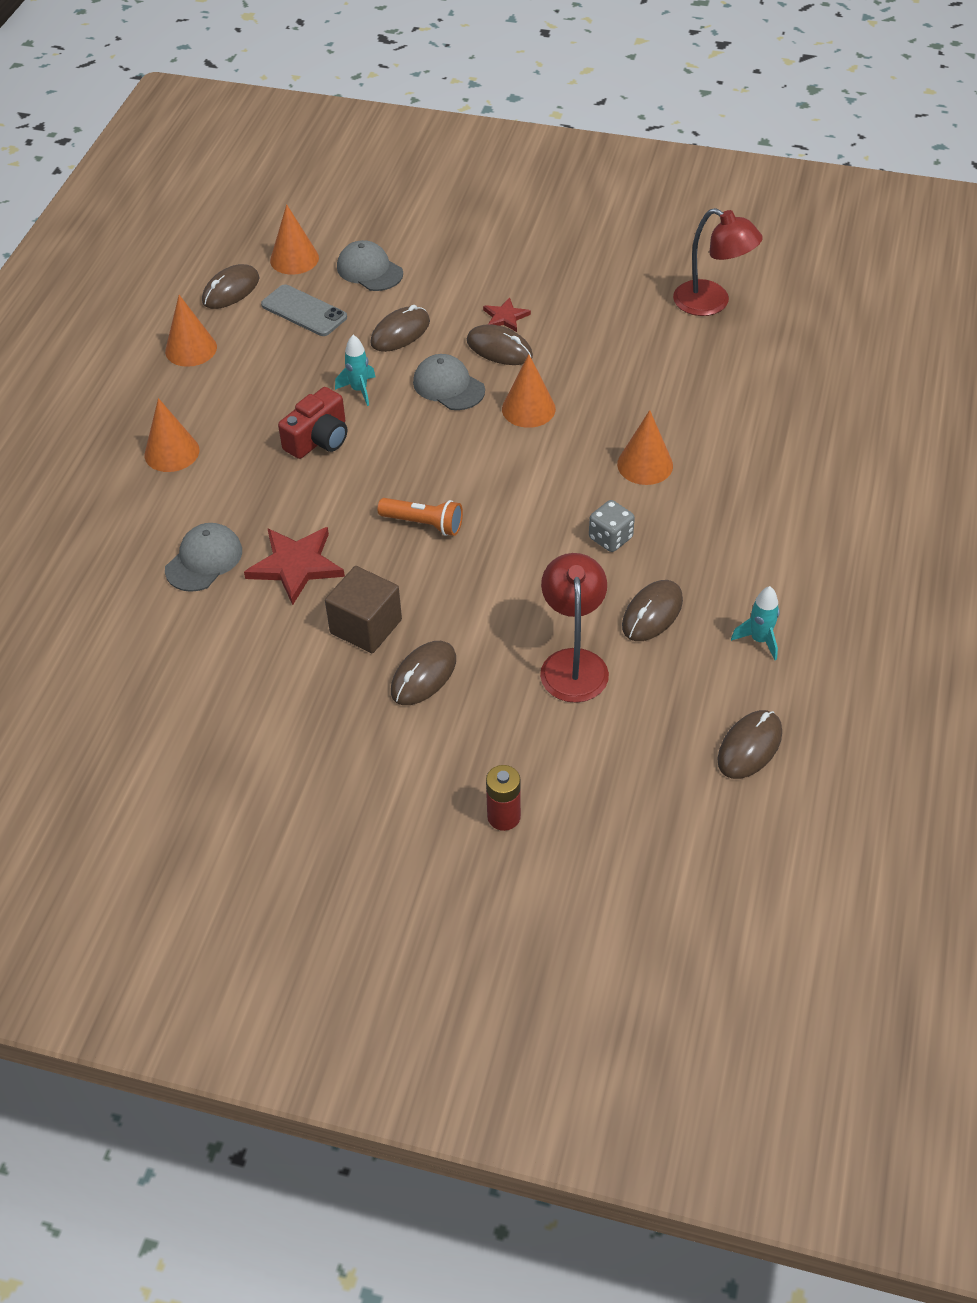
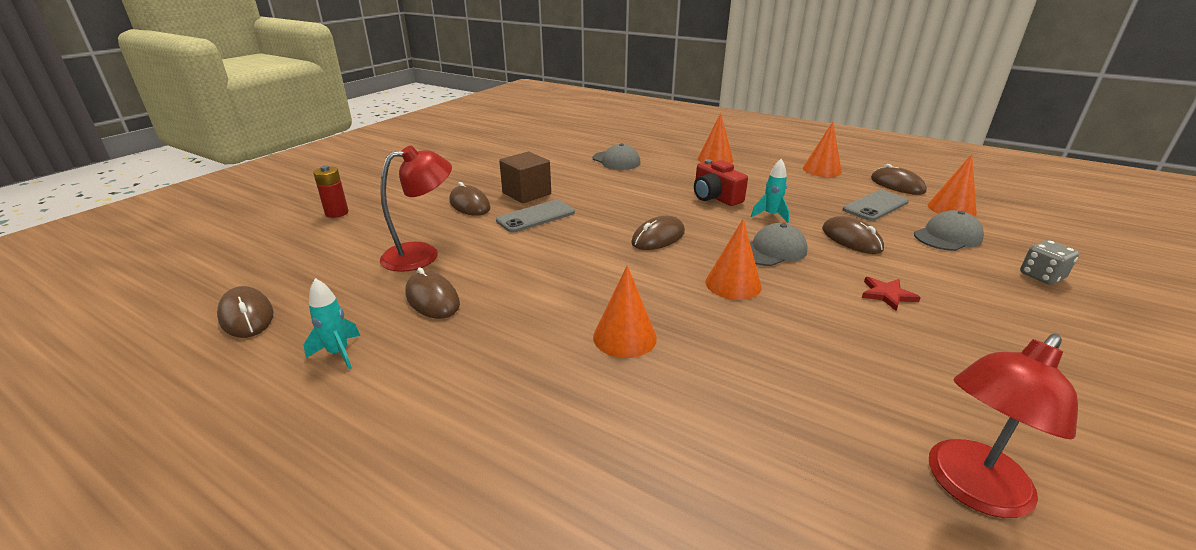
camera: 105 degrees right, 20 degrees down
red star [244,527,345,605] -> none
orange flashlight [377,498,463,536] -> none
brown mouse [467,324,533,365] -> brown mouse moved to [631,216,685,250]
red lamp [540,553,609,703] -> red lamp turned 45 degrees counterclockwise [380,146,452,272]
grey dice [589,500,635,552] -> grey dice moved to [1020,240,1079,285]
none -> grey phone [496,200,575,233]

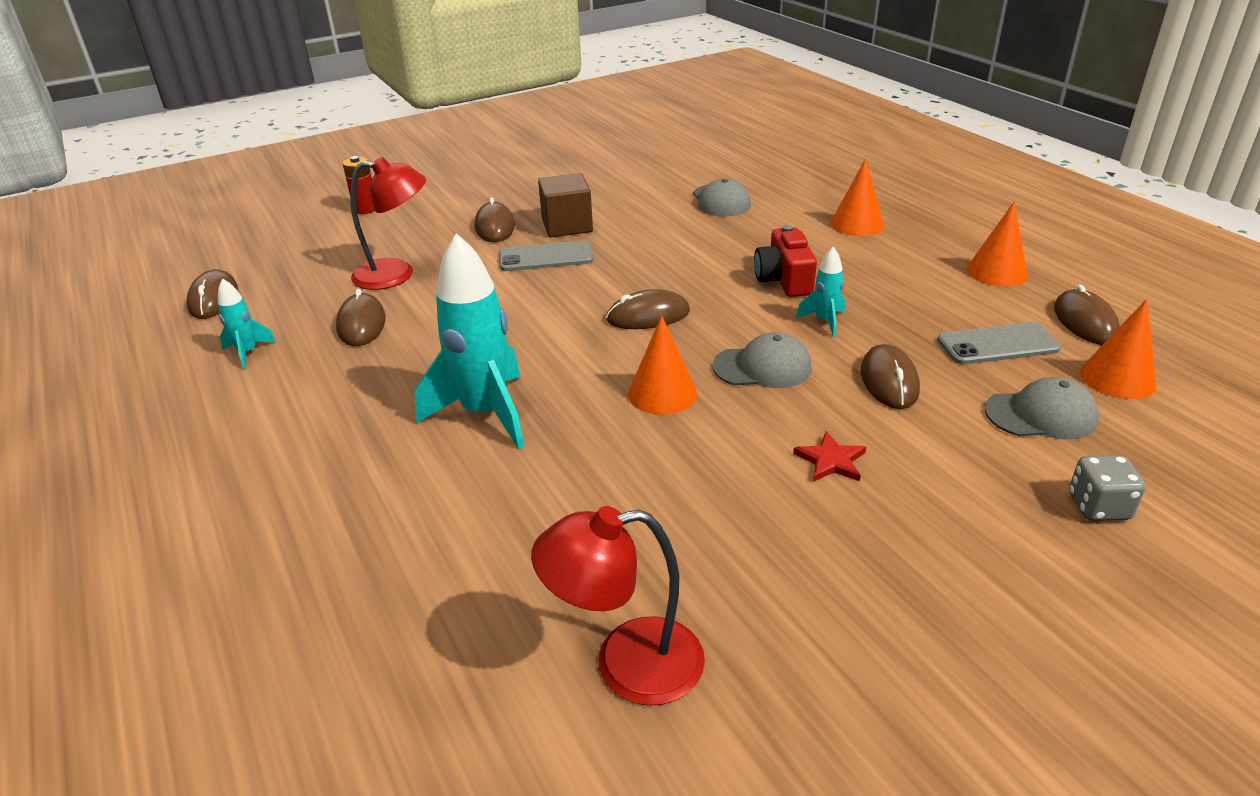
camera: 30 degrees right, 5 degrees up
orange cone [593,265,657,358] -> turquoise rocket [414,233,524,449]

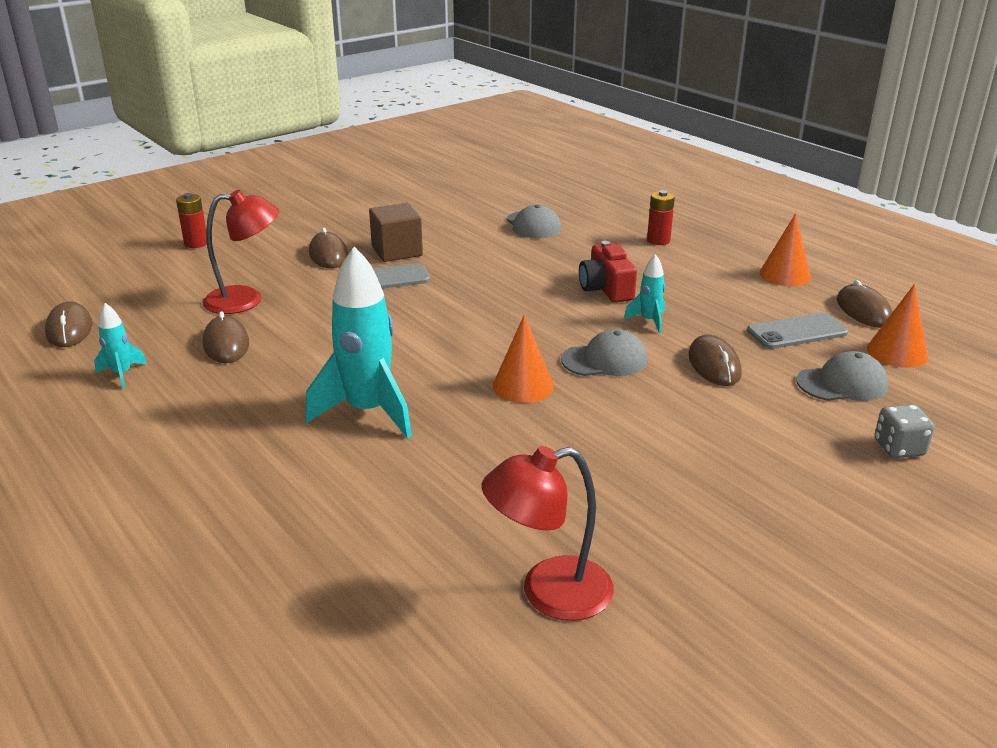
camera: 10 degrees left, 5 degrees down
brown mouse [606,289,690,329] -> none
red star [793,431,866,482] -> none
orange cone [831,158,884,236] -> red battery [647,190,675,245]

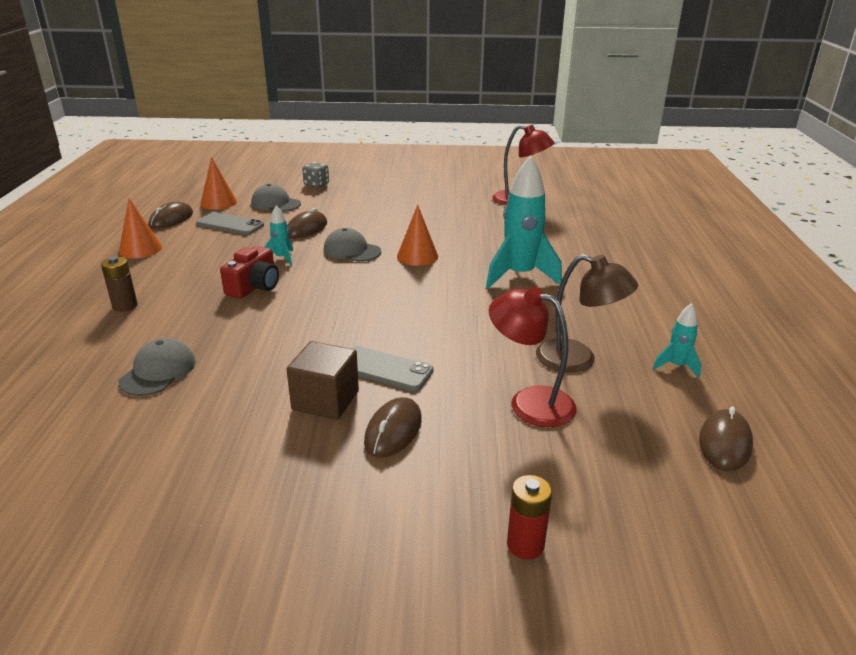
camera: 140 degrees left, 0 degrees up
brown mouse [203,311,249,363] -> brown lamp [536,254,638,373]
red battery [647,190,675,245] -> brown battery [101,256,137,312]

